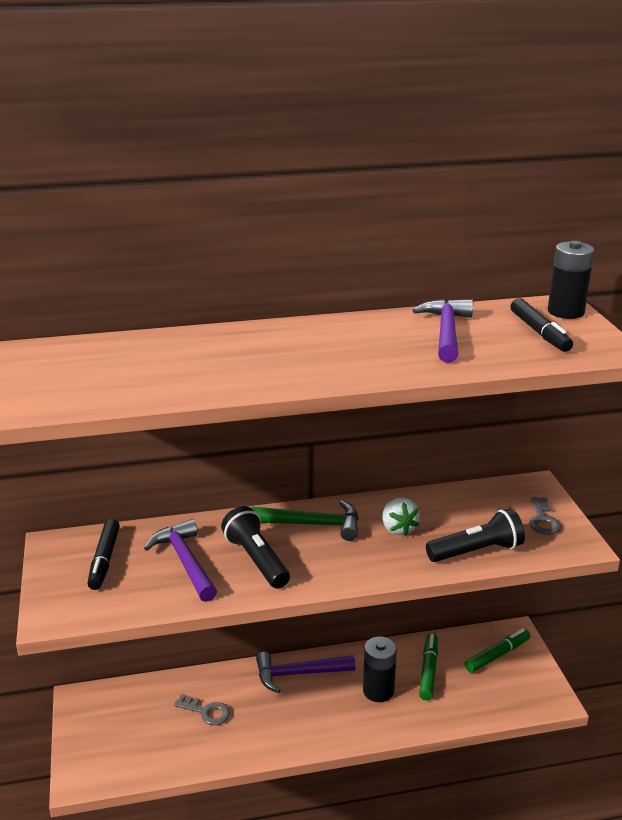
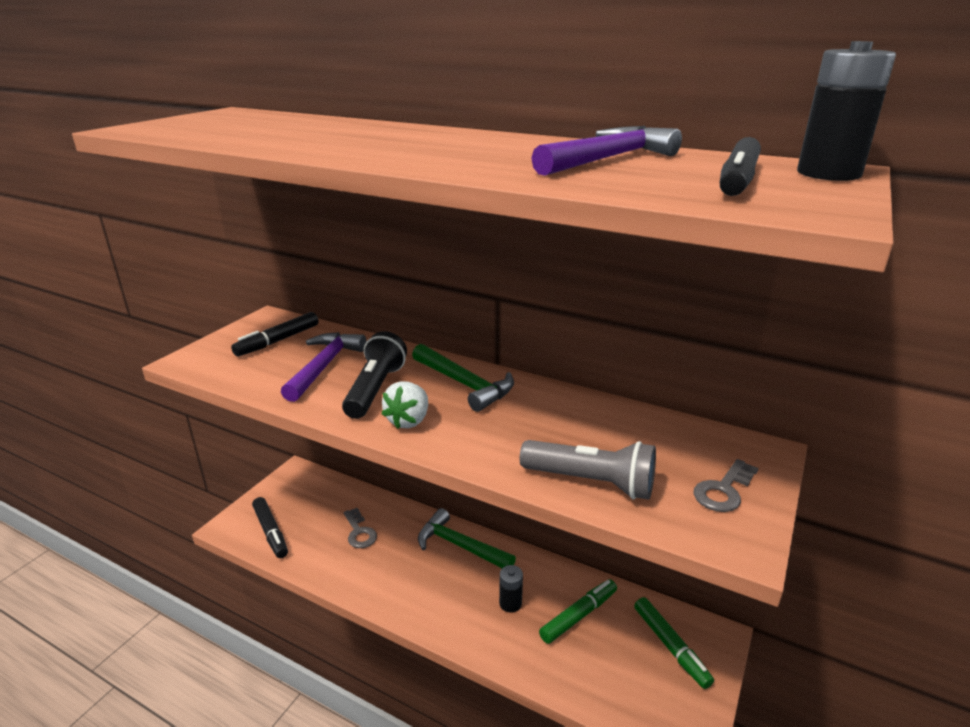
camera: 40 degrees right, 0 degrees up
purple hammer [256,652,355,693] -> green hammer [418,508,516,568]
black battery [363,637,397,702] -> black battery [499,565,523,613], size x0.63
white strawberry [382,498,420,536] -> white strawberry moved to [382,381,428,429]
black flashlight [426,509,525,562] -> grey flashlight [520,440,656,500]
green marker [465,629,530,673] -> green marker turned 60 degrees clockwise [634,597,714,689]
none -> black marker [252,497,288,558]

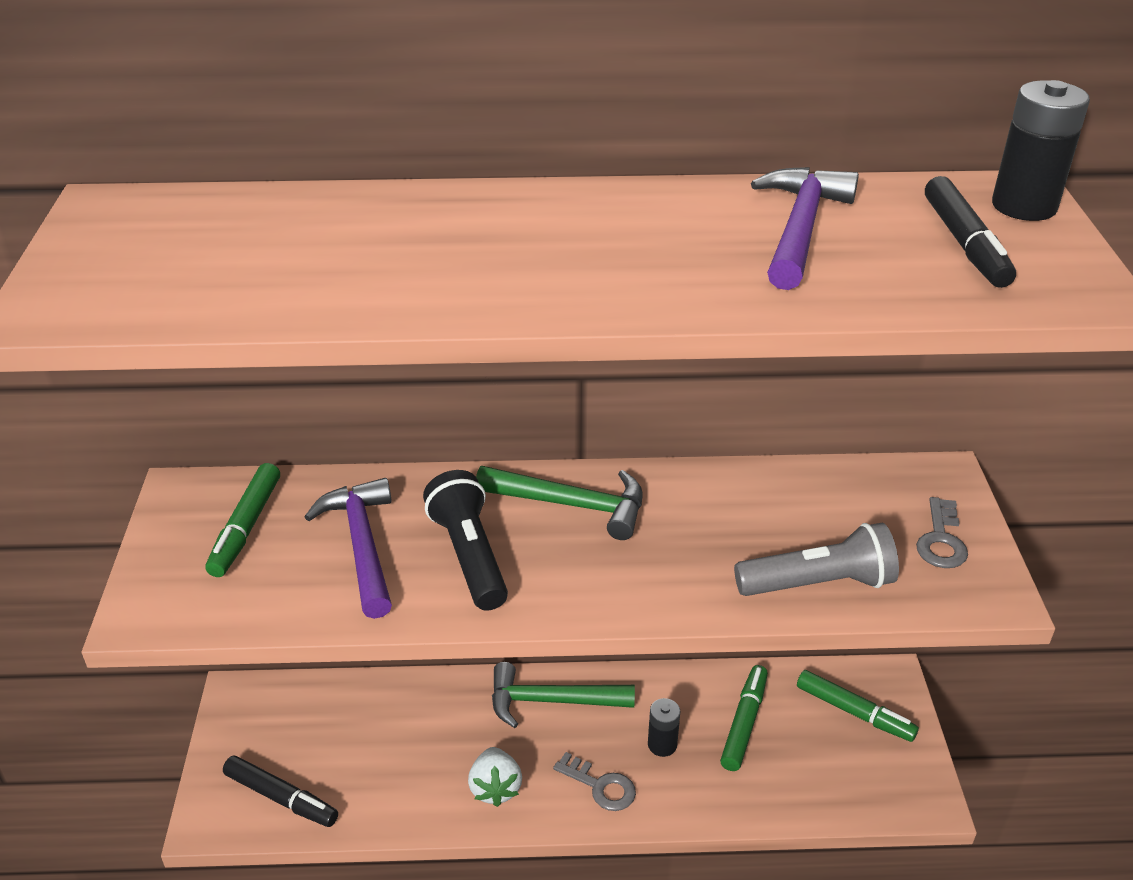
camera: 30 degrees left, 10 degrees up
black marker [231,312,319,356] -> green marker [205,463,280,577]
grey key [344,508,377,548] -> grey key moved to [553,752,636,811]
white strawberry [382,381,428,429] -> white strawberry moved to [468,747,522,807]

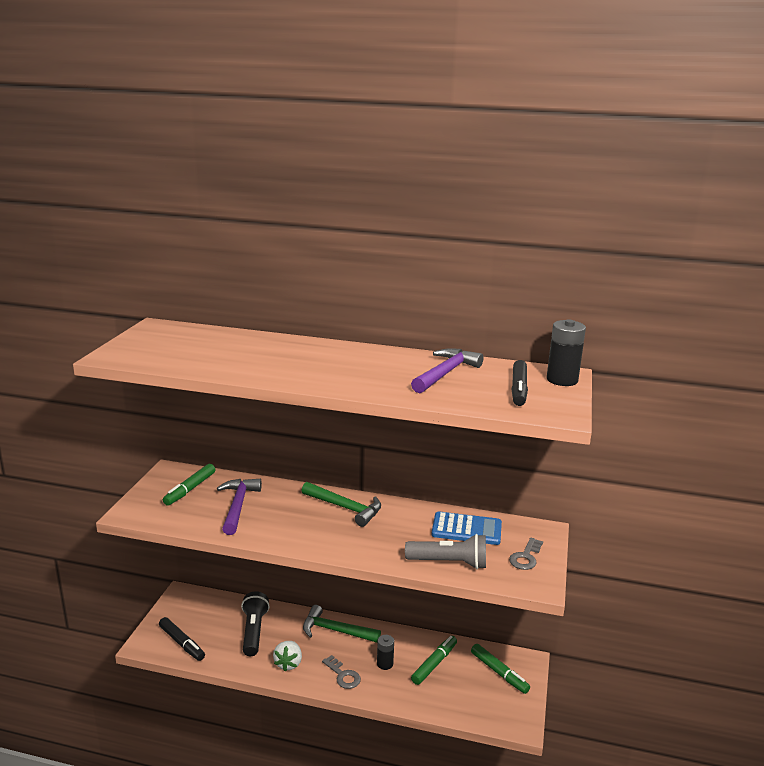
camera: 15 degrees right, 15 degrees down
black flashlight [423,470,508,611] -> black flashlight moved to [241,591,269,656]
none -> blue calculator [431,511,502,545]

